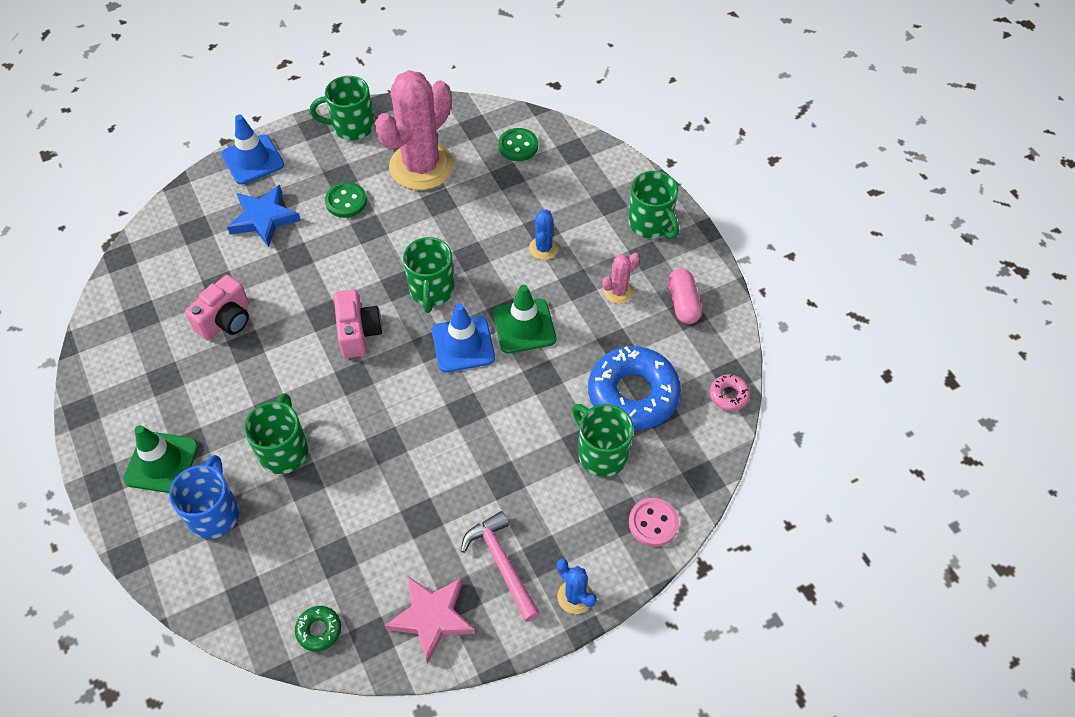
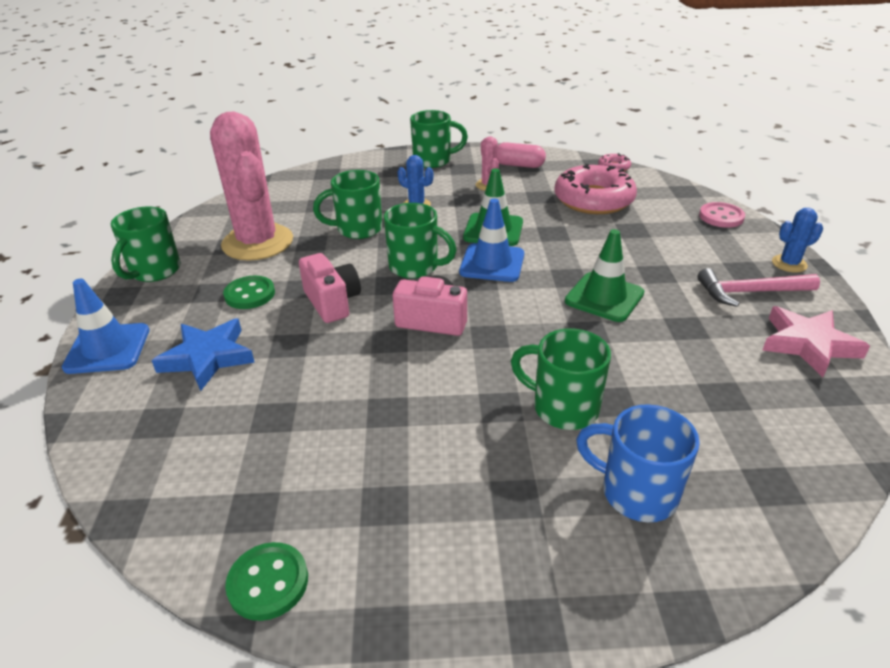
camera: 65 degrees left, 20 degrees down
green traffic cone [123,425,199,493] -> green traffic cone moved to [565,229,644,322]
pink camera [185,275,249,340] -> pink camera moved to [299,253,361,323]
green donut [295,606,341,652] -> none
green button [498,128,538,161] -> green button moved to [225,542,308,621]
green mug [572,404,634,477] -> green mug moved to [313,170,382,239]
blue donut [588,346,681,430] -> pink donut [554,164,637,214]

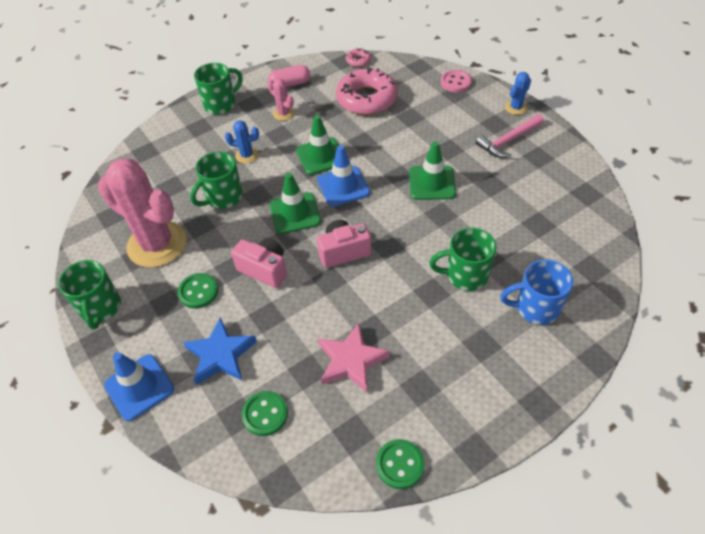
camera: 30 degrees left, 15 degrees up
green mug [384,203,457,279] -> green traffic cone [270,173,321,234]
pink star [762,306,870,377] -> pink star moved to [318,323,390,392]
none -> green button [242,391,288,436]

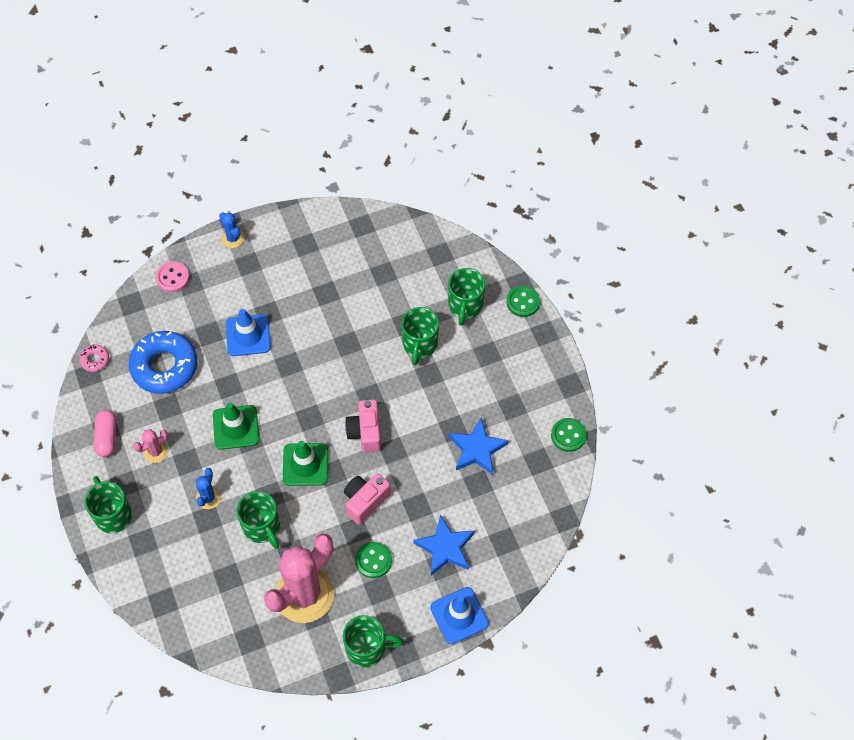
camera: 80 degrees left, 10 degrees up
green button [242,391,288,436] -> green button moved to [506,286,540,317]
blue traffic cone [317,145,370,207] -> blue traffic cone moved to [226,309,271,356]
pink star [318,323,390,392] -> blue star [449,418,508,475]
pink donut [336,68,398,115] -> blue donut [129,331,197,394]
green traffic cone [409,141,456,200] -> none
pink hammer [476,114,544,158] -> none
blue mug [500,259,573,325] -> green mug [448,268,485,326]

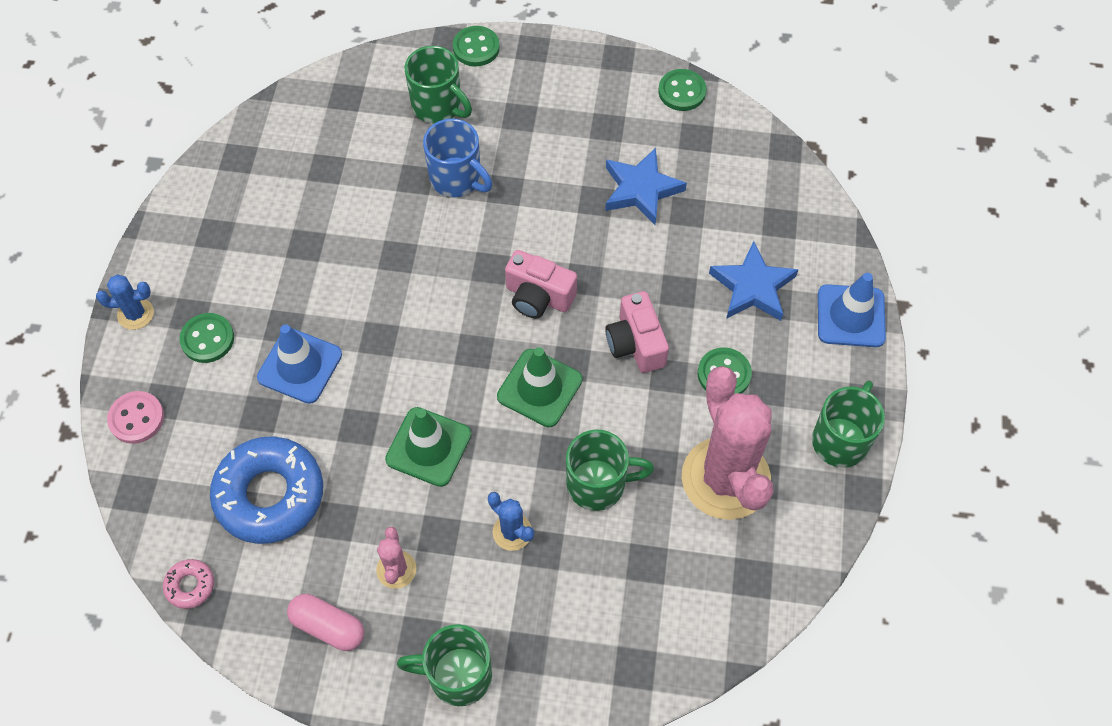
camera: 60 degrees left, 0 degrees up
green mug [401,307,439,365] -> blue mug [423,119,493,197]
none -> green button [179,313,234,363]

